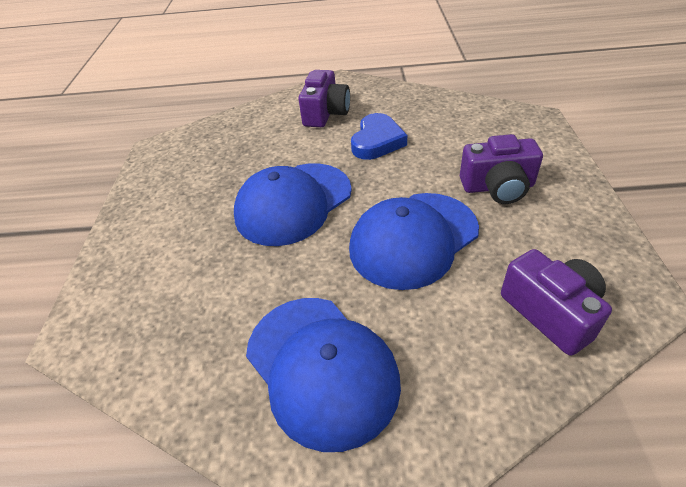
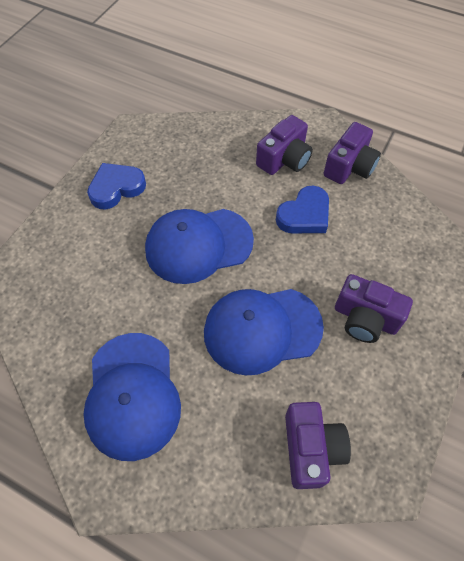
camera: 25 degrees right, 15 degrees up
none -> blue heart [87,163,146,209]
none -> purple camera [324,122,381,184]

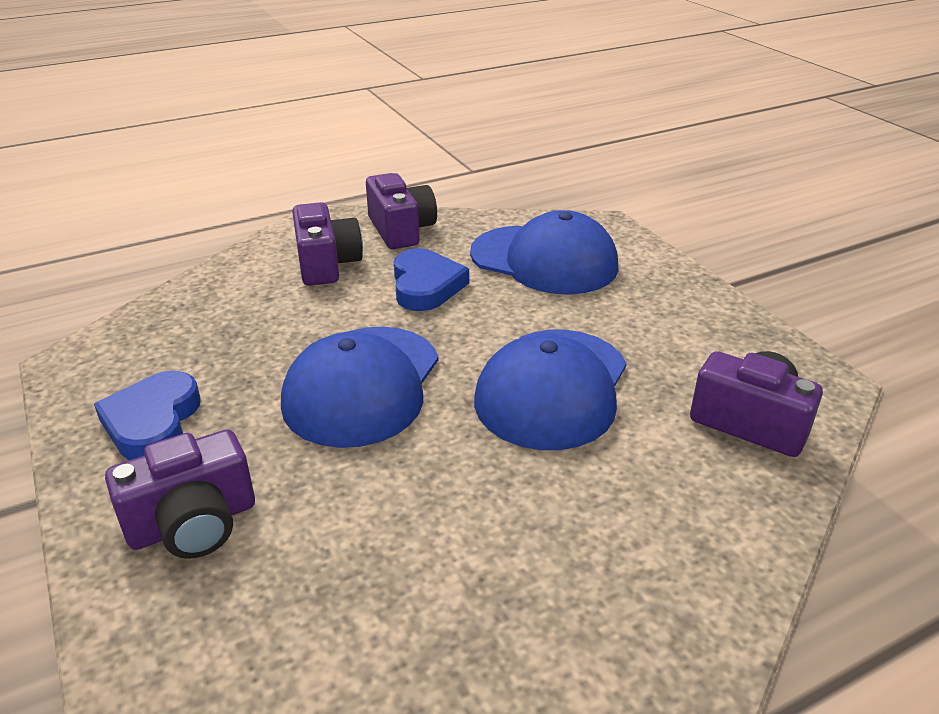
camera: 55 degrees left, 25 degrees down
blue cap [83,333,181,461] -> blue cap moved to [470,210,618,295]
purple camera [335,274,413,343] -> purple camera moved to [105,429,255,559]

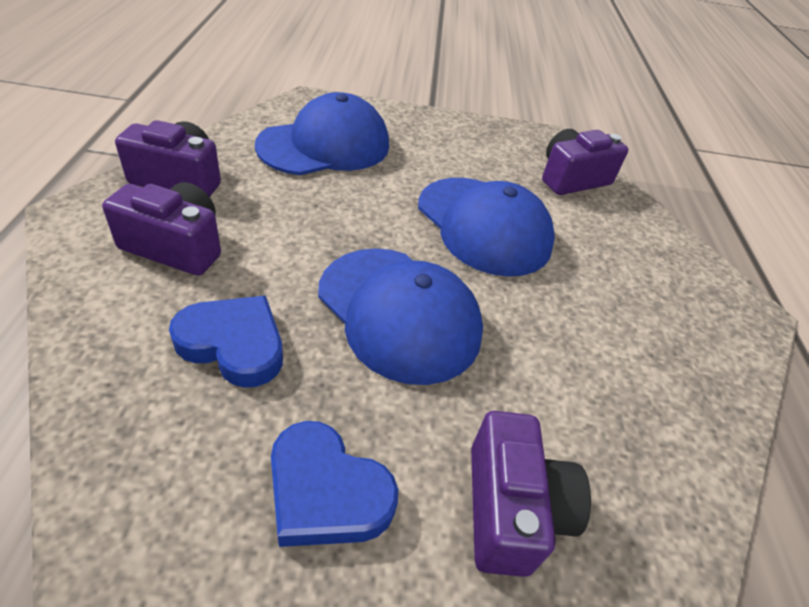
camera: 65 degrees left, 10 degrees up
blue heart [394,248,469,311] -> blue heart moved to [169,295,283,388]

